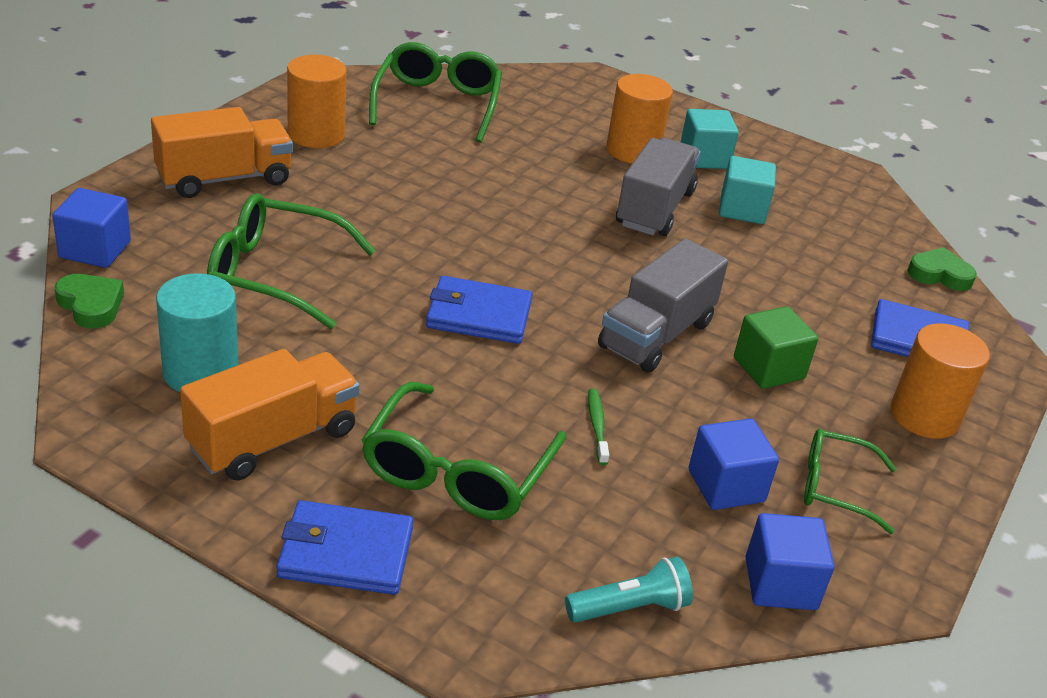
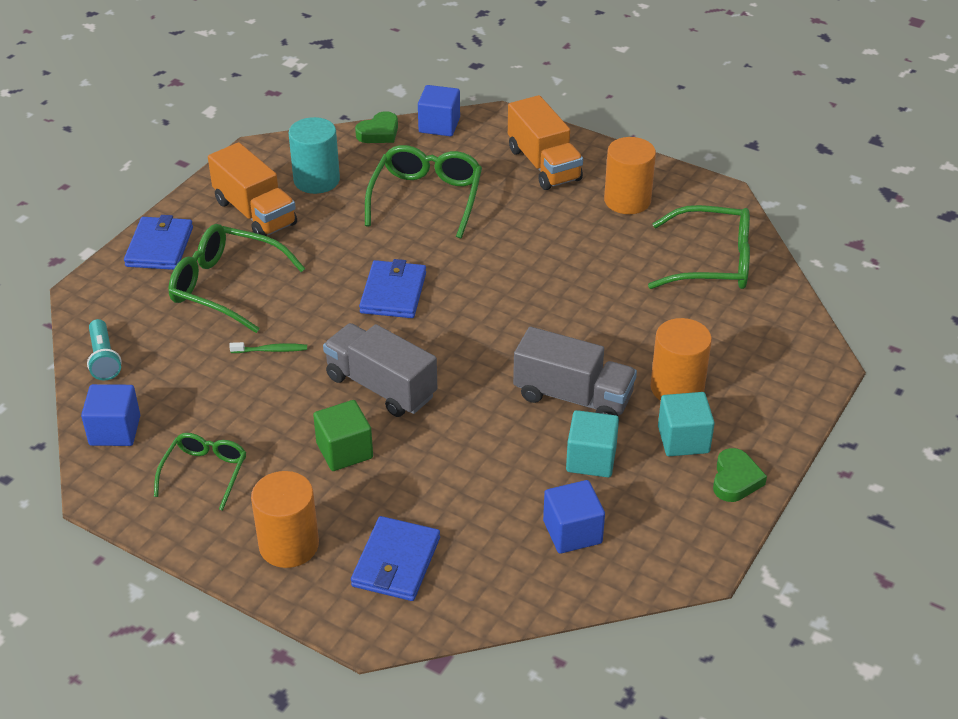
camera: 95 degrees right, 5 degrees up
blue cube [689,419,779,510] -> blue cube moved to [543,480,605,554]
green heart [907,247,977,291] -> green heart moved to [713,448,767,502]

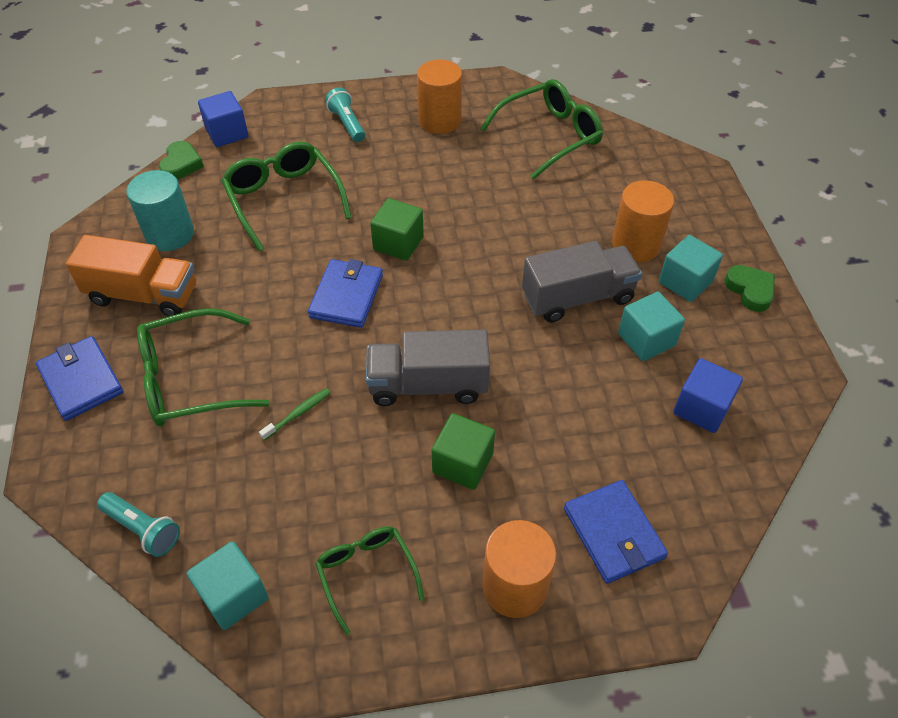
camera: 40 degrees left, 10 degrees up
blue cube [81,384,140,446] -> turquoise cube [187,541,269,630]
blue wallet [359,259,426,318] -> blue wallet turned 45 degrees clockwise [308,259,383,328]
orange truck [508,95,583,190] -> turquoise flashlight [325,88,365,142]
none -> green cube [370,198,424,261]

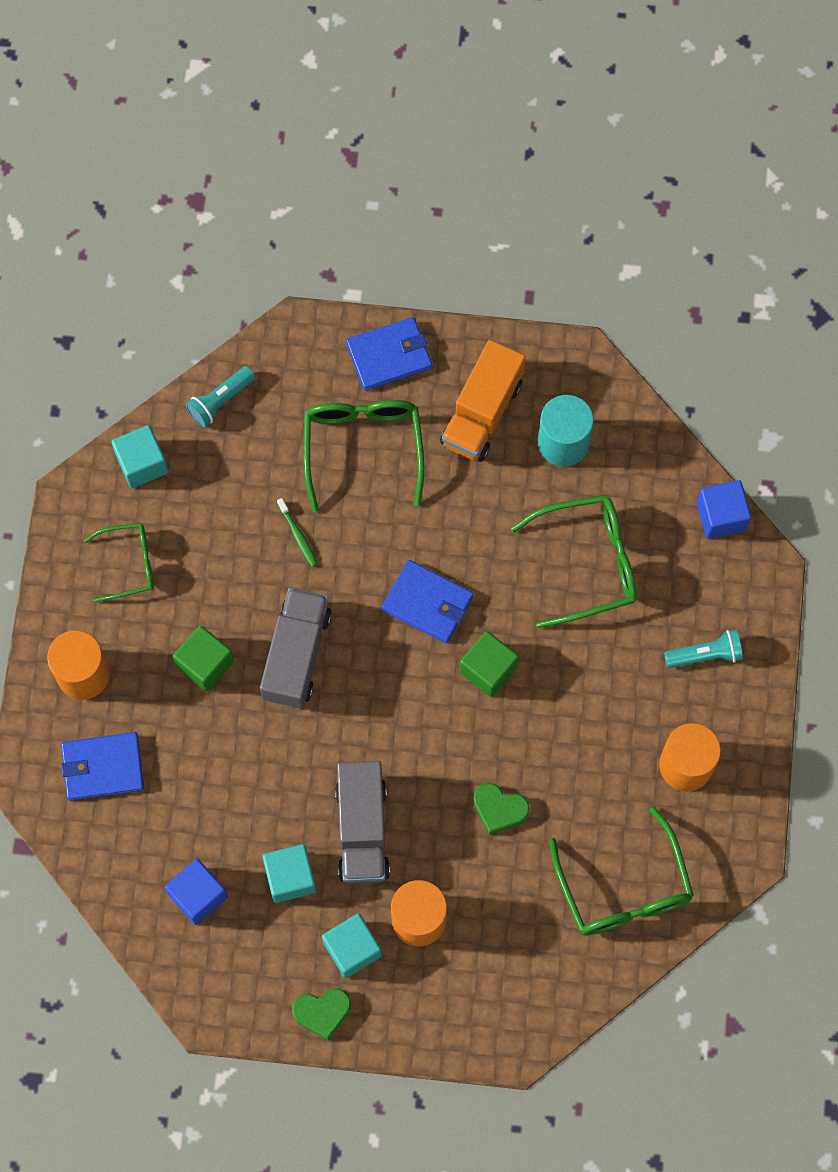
camera: 105 degrees right, 20 degrees up
green heart [159,141,204,180] -> green heart moved to [473,783,530,835]

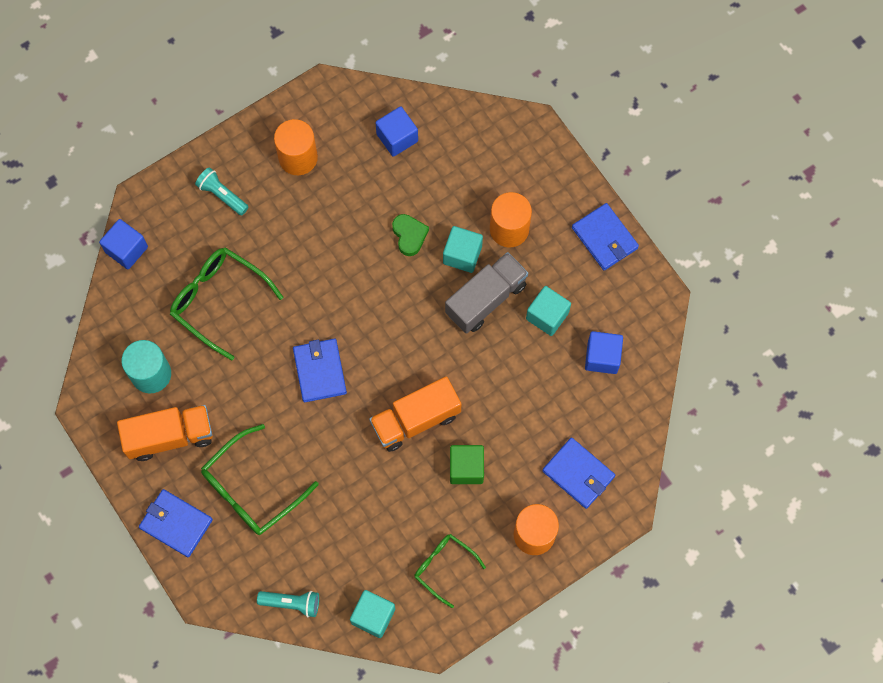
camera: 130 degrees left, 0 degrees up
grey truck [260,588,332,709] -> orange truck [369,376,461,452]
green toothbrush [277,498,318,567] -> none
green heart [292,988,351,1040] -> blue wallet [572,203,639,270]
turquoise cube [322,914,382,978] -> turquoise cube moved to [443,226,483,273]
green cube [460,631,519,697] -> none
green glasses [549,806,694,936] -> blue cube [375,106,418,157]

